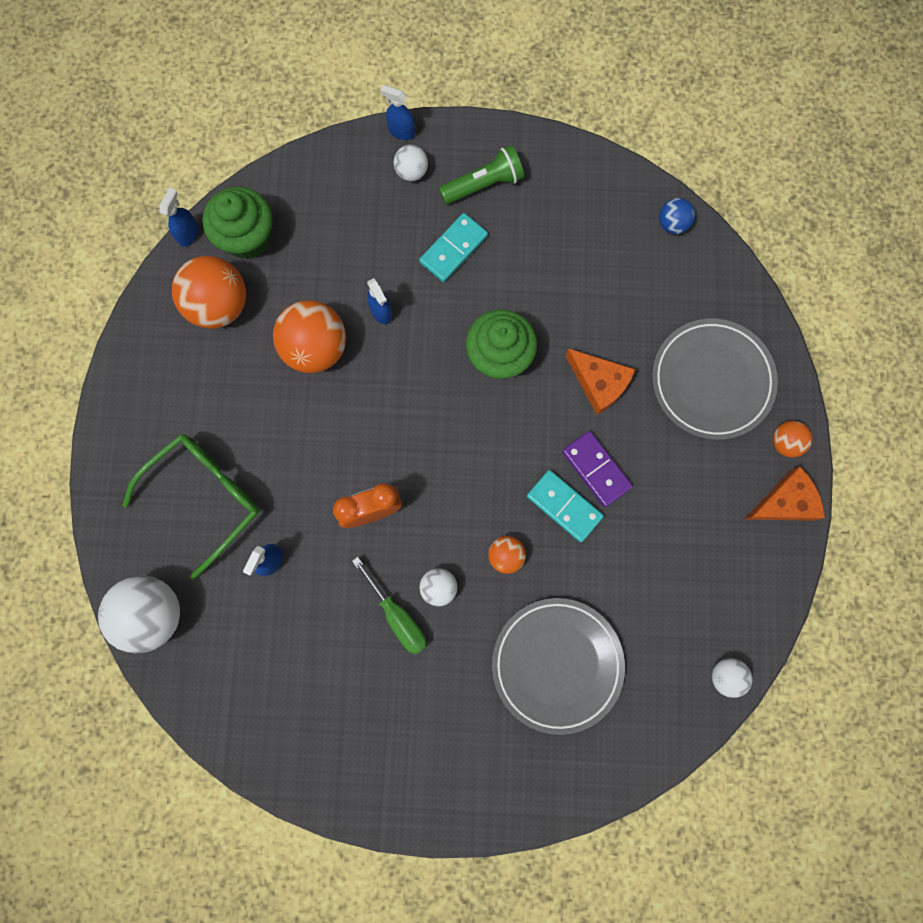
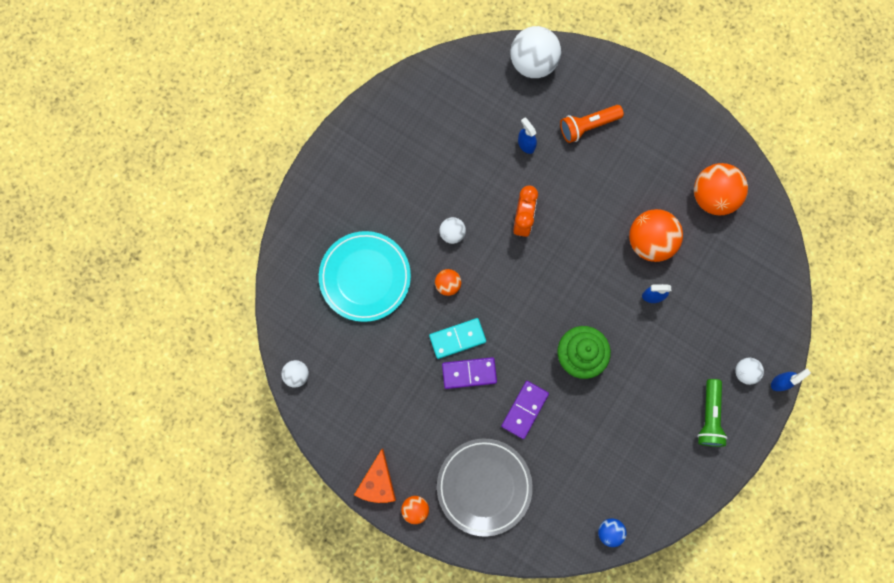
camera: 120 degrees right, 0 degrees up
green glasses [122,434,260,579] -> orange flashlight [560,105,624,143]
blue spray bottle [160,187,199,247] -> none
green cupcake [202,187,273,259] -> none
green screwdriver [352,557,427,655] -> none
turquoise domino [419,213,488,282] -> none
grey plate [492,598,625,735] -> turquoise plate [319,231,411,322]
orange cheese [565,348,635,415] -> purple domino [501,381,549,439]

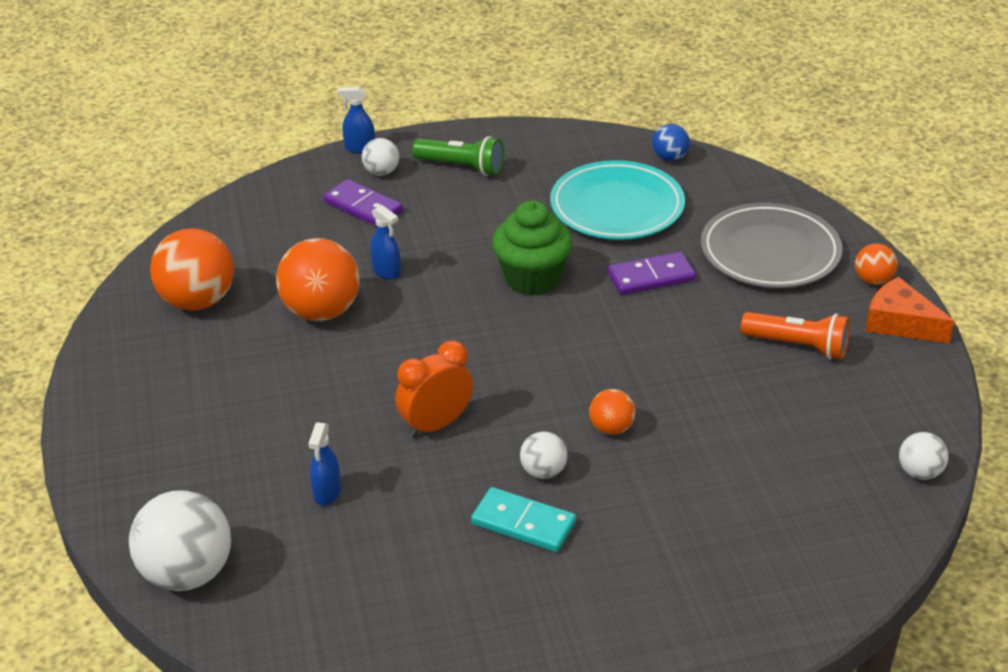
camera: 135 degrees left, 40 degrees down
turquoise plate [319,231,411,322] -> turquoise plate moved to [550,160,685,240]
orange cheese [354,448,396,503] -> orange cheese turned 105 degrees counterclockwise [866,277,954,343]
turquoise domino [429,318,486,359] -> turquoise domino moved to [471,487,576,552]
purple domino [442,357,497,389] -> purple domino moved to [323,179,403,227]
orange flashlight [560,105,624,143] -> orange flashlight moved to [741,312,850,359]
green flashlight [697,379,727,447] -> green flashlight turned 60 degrees clockwise [412,136,504,176]

